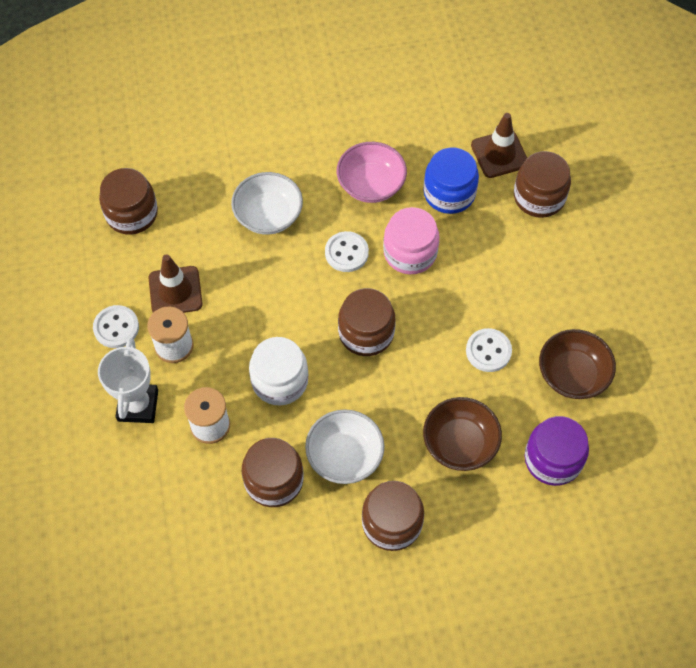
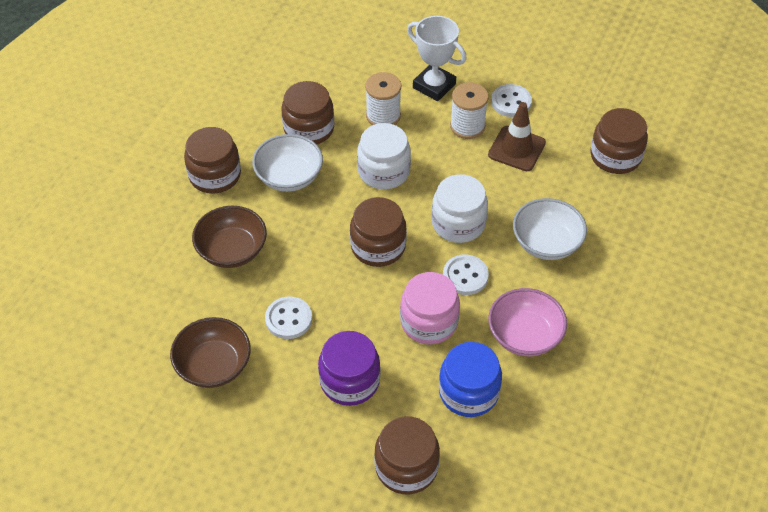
camera: 125 degrees right, 10 degrees down
brown traffic cone [471,113,527,178] -> none
purple jar [524,416,589,486] -> purple jar moved to [318,331,380,406]
none -> white jar [432,174,488,243]

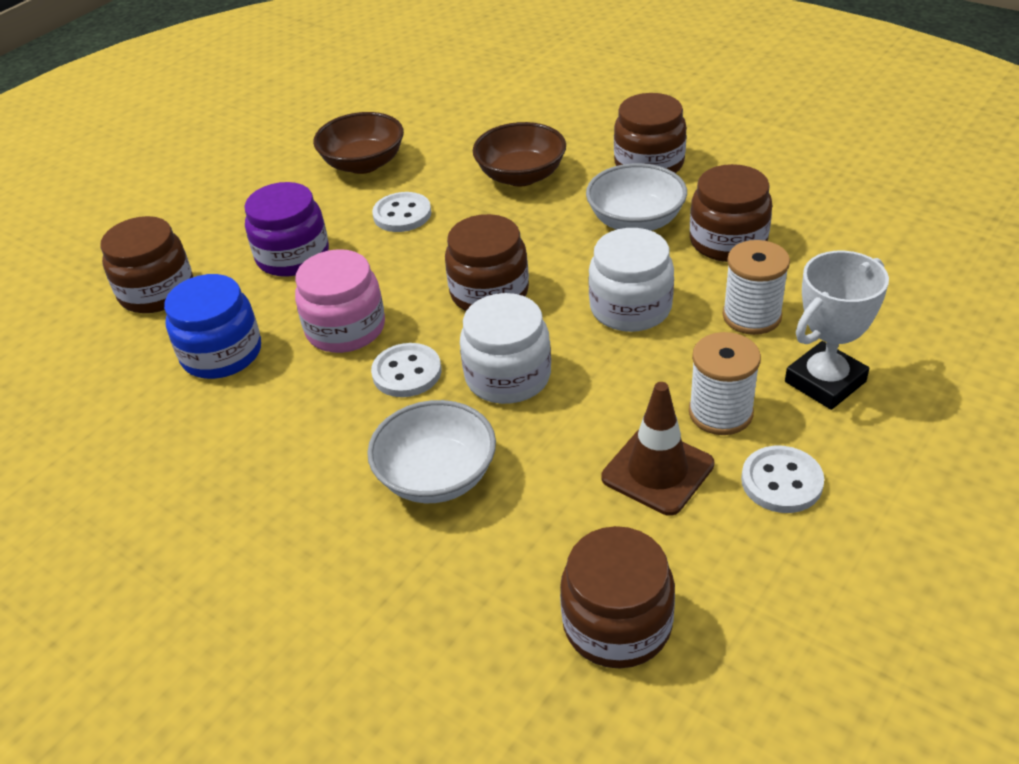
camera: 105 degrees right, 10 degrees down
pink bowl [488,288,567,356] -> none

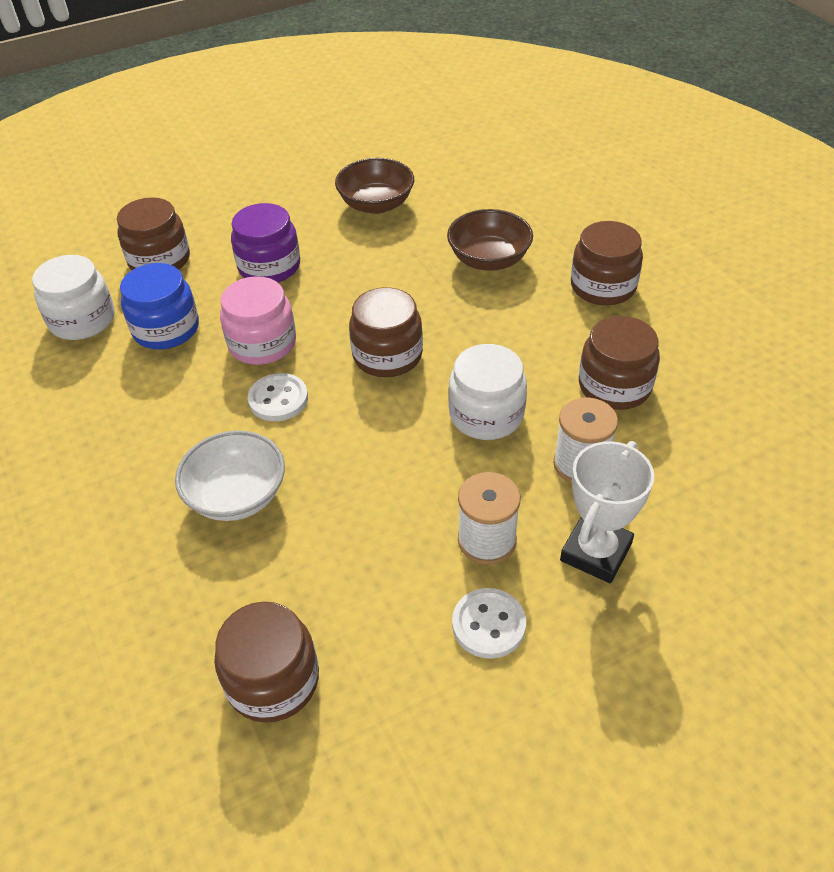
camera: 25 degrees right, 5 degrees up
white button [372,192,431,232] -> none
white jar [460,293,551,404] -> white jar moved to [32,255,115,340]
white bowl [586,163,687,231] -> none
brown traffic cone [602,382,714,516] -> none
white trophy [785,251,889,410] -> white trophy turned 45 degrees counterclockwise [560,441,654,583]

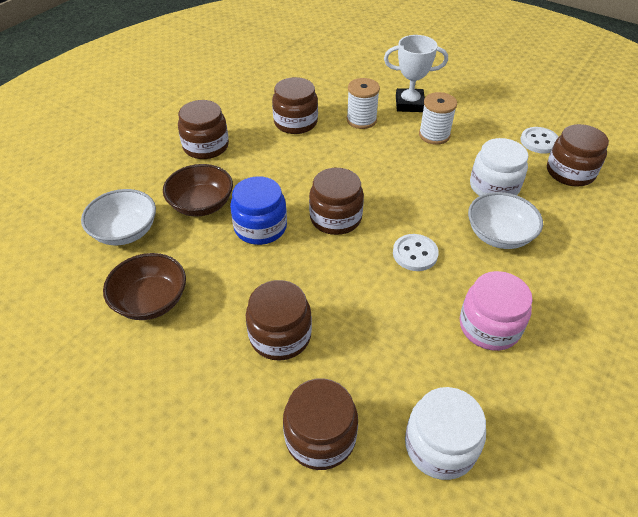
camera: 120 degrees left, 0 degrees up
blue jar [120,263,199,350] -> blue jar moved to [230,176,287,245]
pink jar [220,276,296,365] -> pink jar moved to [460,271,533,351]
purple jar [231,203,300,282] -> brown jar [246,280,312,361]
white jar [449,344,527,440] -> white jar moved to [470,138,528,196]
white button [452,588,526,659] -> white button moved to [520,127,559,154]
none -> white bowl [81,189,156,245]

